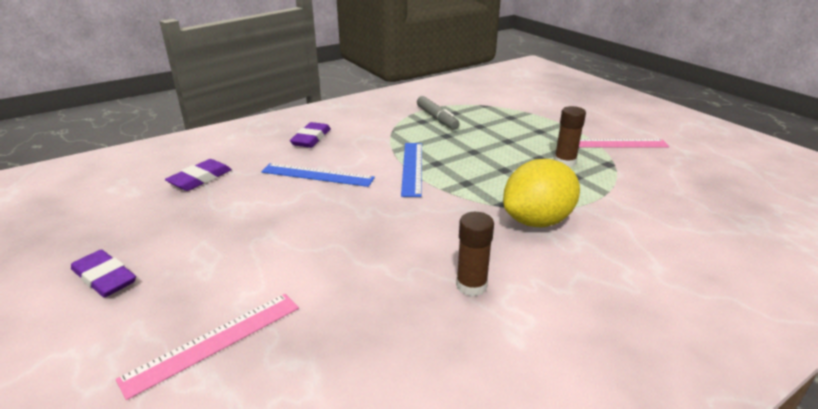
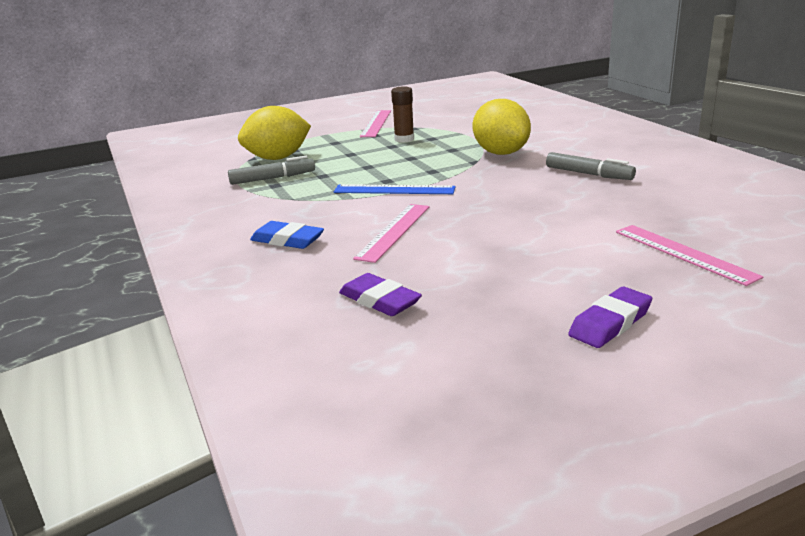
camera: 80 degrees left, 5 degrees down
blue ruler [261,163,375,187] -> pink ruler [353,204,430,263]
purple eraser [290,122,331,148] -> blue eraser [250,221,324,249]
brown glue stick [456,212,494,296] -> grey marker [546,152,636,180]
none -> yellow lemon [238,106,311,160]

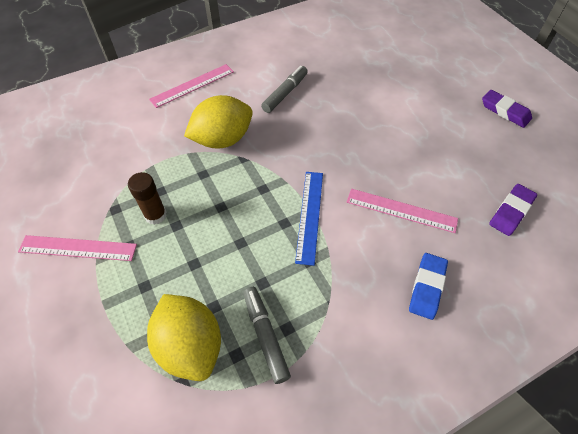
camera: 95 degrees left, 30 degrees up
pink ruler [616,225,763,286] -> pink ruler moved to [149,64,234,108]

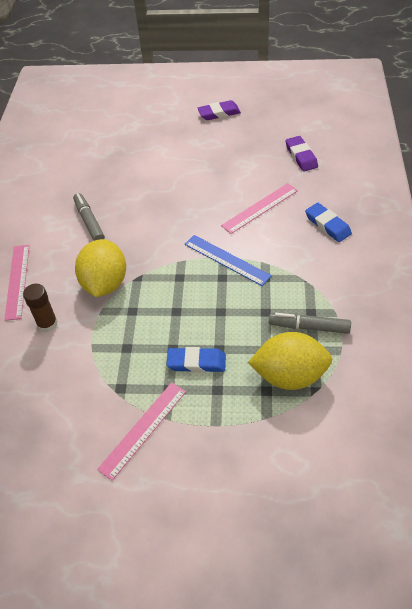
camera: 55 degrees left, 5 degrees down
brown glue stick [128,172,167,225] -> brown glue stick moved to [23,284,58,332]
none -> blue eraser [167,347,226,373]

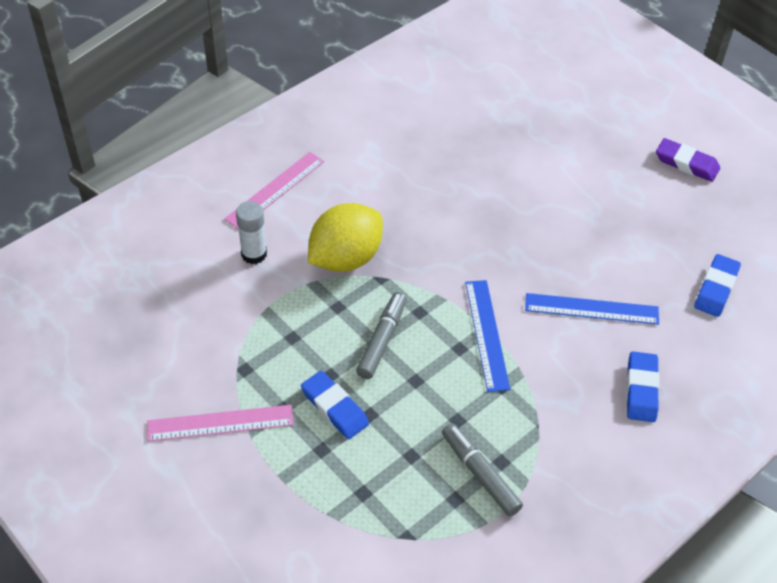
camera: 40 degrees right, 0 degrees up
brown glue stick [23,284,58,332] -> white glue stick [236,201,267,264]
grey marker [73,193,105,241] -> grey marker moved to [356,292,407,379]
pink ruler [221,183,298,234] -> blue ruler [525,293,659,325]
yellow lemon [248,332,332,390] -> none
purple eraser [285,136,318,172] -> blue eraser [694,254,741,317]

